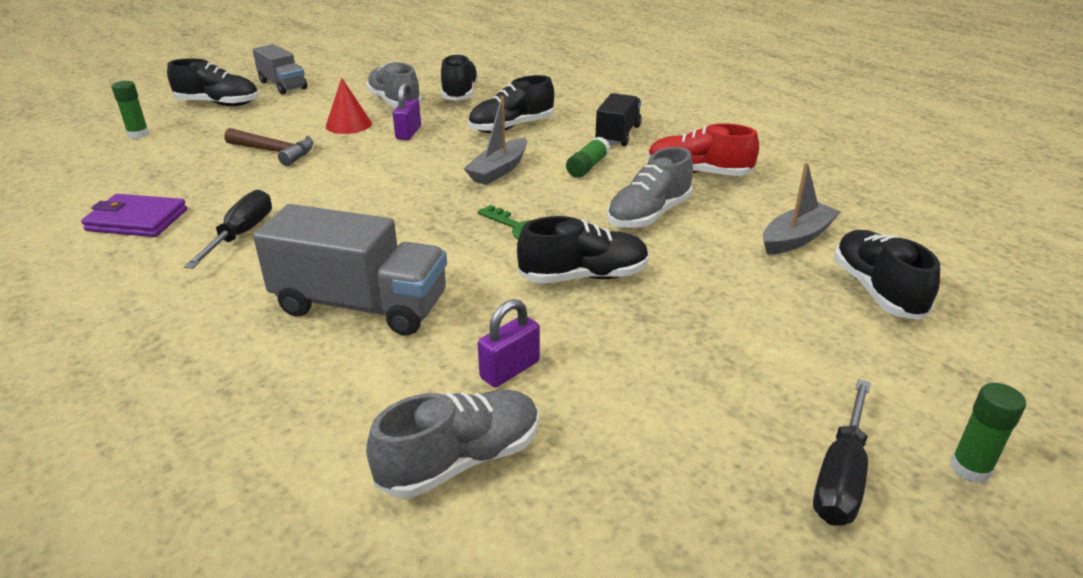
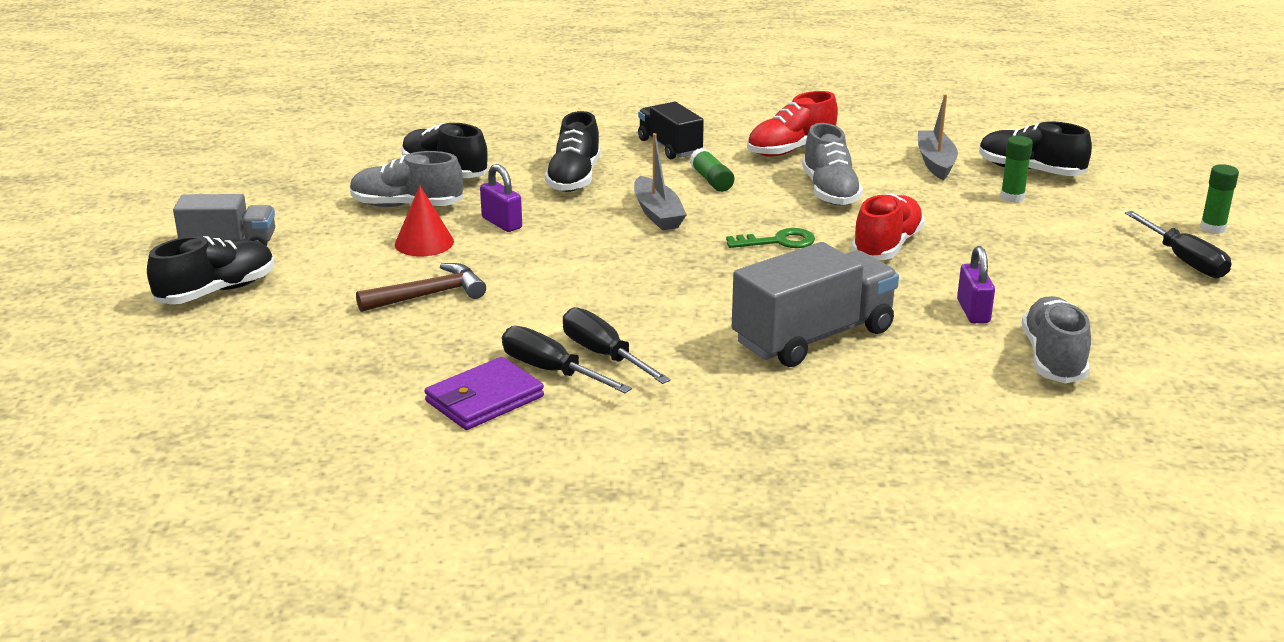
camera: 50 degrees left, 5 degrees down
green glue stick [112,81,149,139] -> green glue stick moved to [1000,136,1033,203]
black shoe [517,216,649,284] -> red shoe [851,193,925,260]
none -> black screwdriver [502,326,632,393]

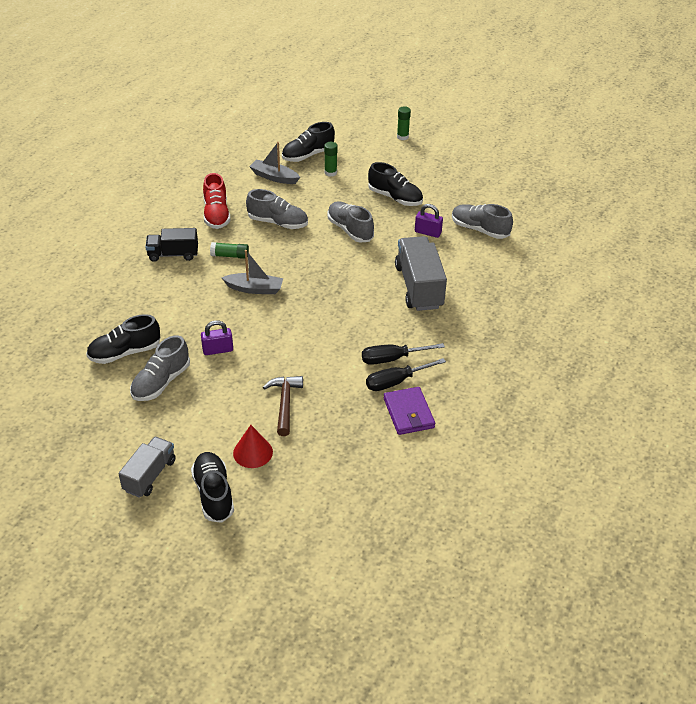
camera: 65 degrees left, 15 degrees up
red cone [395,185,454,256] -> red cone moved to [233,425,273,468]
black shoe [545,111,601,192] -> black shoe moved to [368,162,423,206]
green key [726,228,815,248] -> none
red shoe [851,193,925,260] -> grey shoe [327,201,374,243]
black screwdriver [1125,211,1231,278] -> none

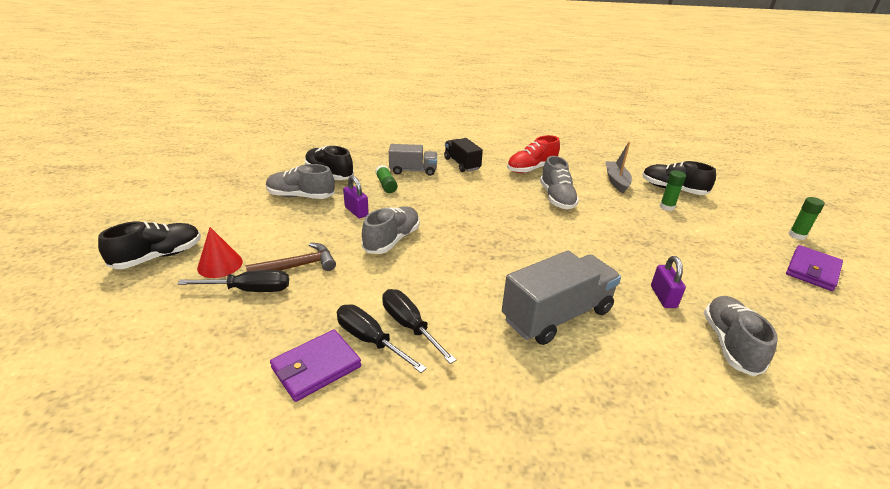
camera: 65 degrees right, 10 degrees down
grey truck [118,437,175,498] -> grey truck moved to [389,144,437,176]
green glue stick [210,242,249,259] -> green glue stick moved to [375,165,398,193]
grey boat [221,250,283,294] -> none
grey shoe [327,201,374,243] -> grey shoe moved to [362,206,420,254]
black shoe [368,162,423,206] -> none
none -> black screwdriver [178,270,289,292]
none -> purple wallet [786,245,843,291]

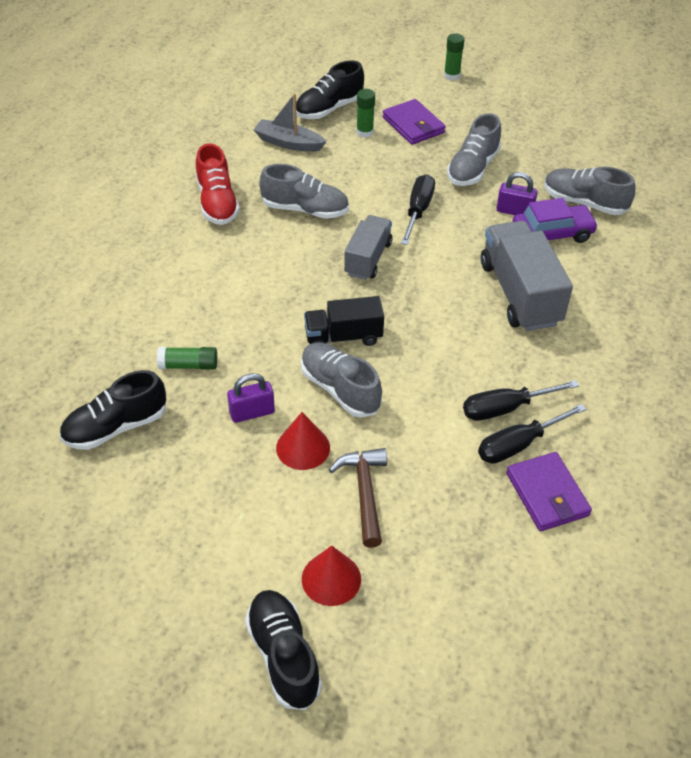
camera: 70 degrees left, 15 degrees up
black screwdriver [178,270,289,292] -> black screwdriver moved to [401,174,435,245]
grey shoe [266,164,334,199] -> grey shoe moved to [447,113,501,186]
grey truck [389,144,437,176] -> grey truck moved to [344,215,392,280]
black truck [444,138,483,172] -> black truck moved to [304,296,384,346]
purple wallet [786,245,843,291] -> purple wallet moved to [383,99,446,145]
none -> red cone [276,412,330,470]
none -> purple car [512,198,598,243]

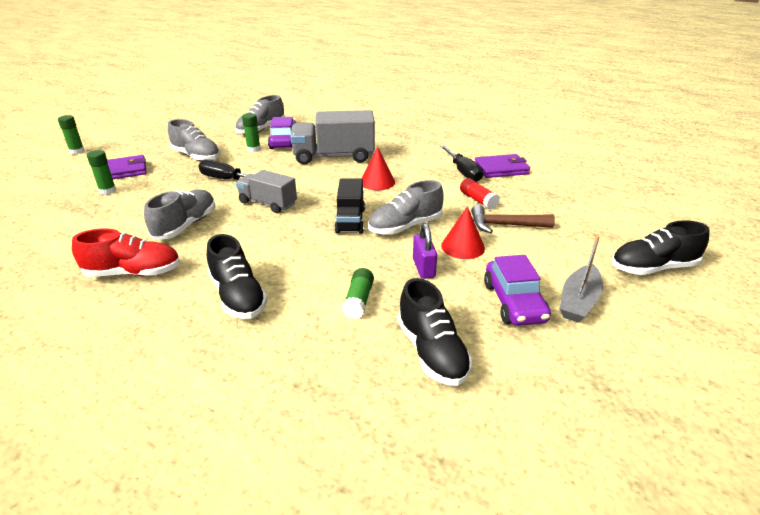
camera: 80 degrees left, 15 degrees down
grey boat [254,93,327,152] -> grey boat moved to [559,236,603,323]
black shoe [296,60,364,119] -> black shoe moved to [207,234,268,319]
red cone [302,545,361,606] -> red cone moved to [362,147,395,190]
black screwdriver [463,380,579,421] -> none
purple padlock [496,172,538,215] -> green glue stick [242,113,261,152]
none -> red glue stick [460,178,500,210]
none -> purple car [484,255,551,326]

